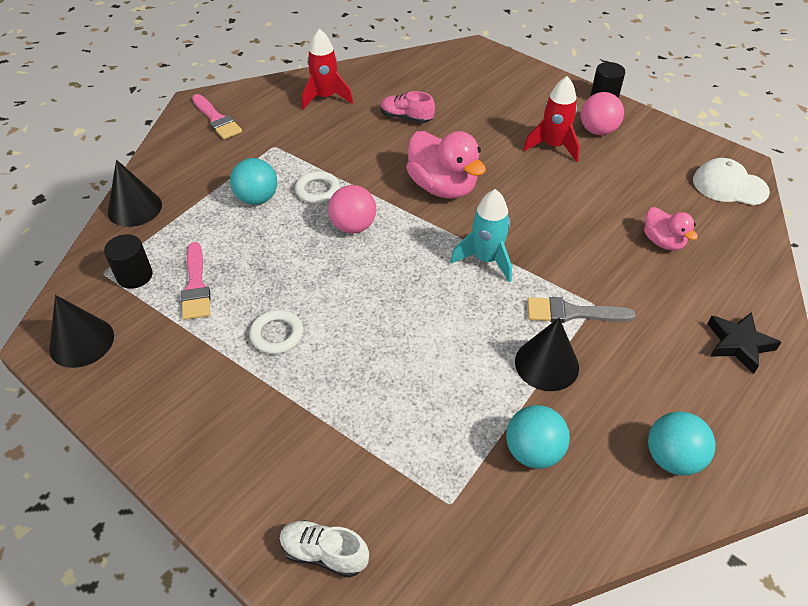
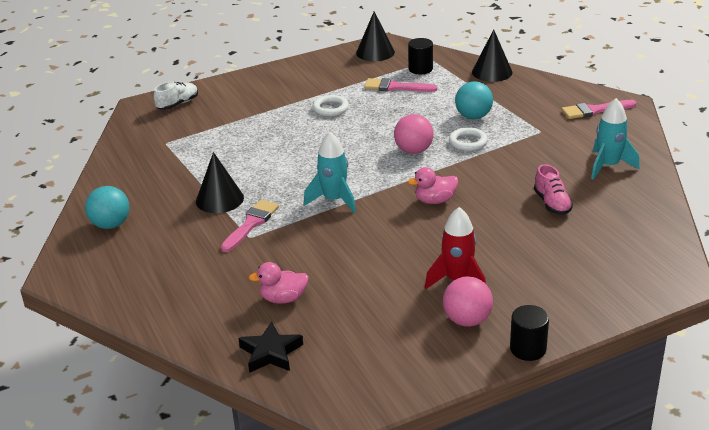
camera: 115 degrees right, 15 degrees down
red rocket [302,29,353,109] -> turquoise rocket [591,98,639,179]
pink shoe [380,91,435,123] -> pink shoe turned 120 degrees clockwise [534,164,573,215]
pink duck [406,131,486,199] -> pink duck [408,167,458,204], size x0.57
turquoise ball [506,405,570,468] -> none
grey brush [527,297,635,323] -> pink brush [221,199,279,252]
white cap [693,158,770,205] -> none
black star [707,312,781,374] -> black star moved to [238,322,303,373]

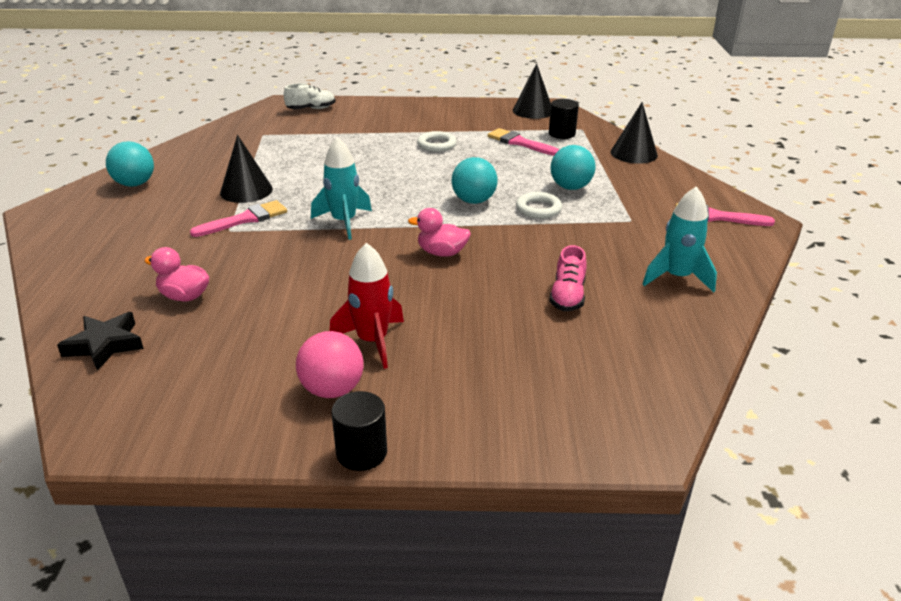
camera: 25 degrees right, 0 degrees up
pink ball [394,114,434,154] -> turquoise ball [452,157,498,204]

